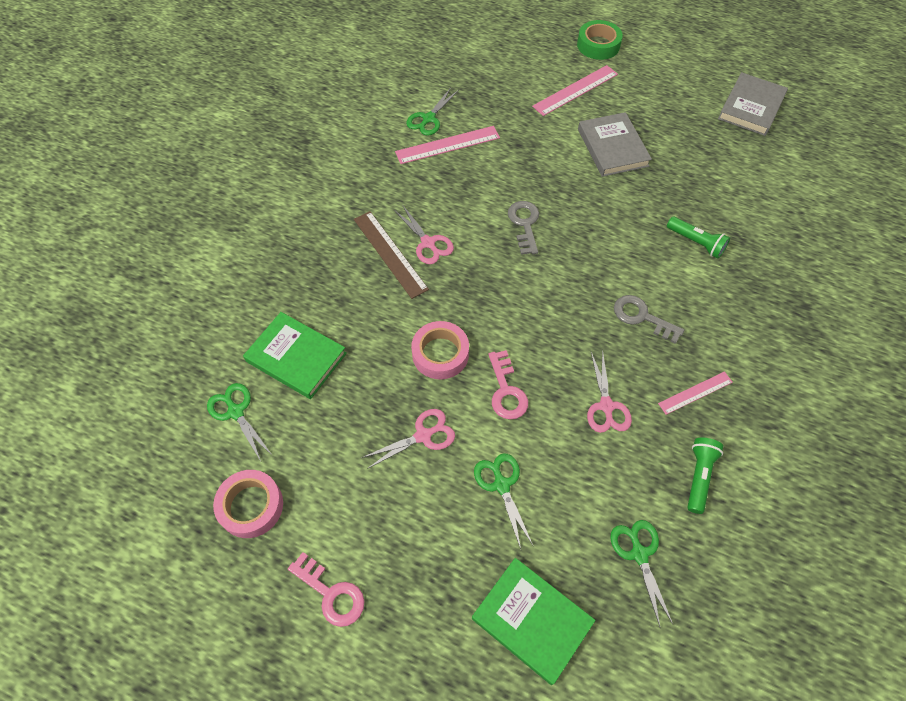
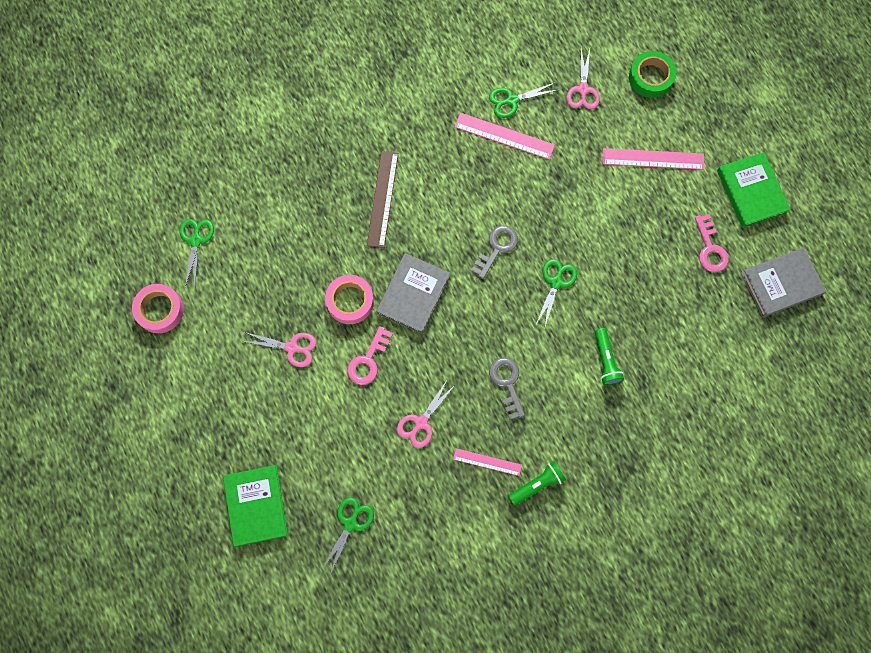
camera: 40 degrees right, 15 degrees up
green book [243,312,347,399] -> green book moved to [717,152,791,228]
pink key [288,552,365,627] -> pink key moved to [695,214,729,272]
pink scissors [394,206,454,264] -> pink scissors moved to [567,49,600,109]
green scissors [474,454,533,549] -> green scissors moved to [536,259,577,326]
green tape [577,20,623,60] -> green tape moved to [629,51,676,98]
grey book [578,112,652,177] -> grey book moved to [376,253,450,334]
green flashlight [687,438,723,514] -> green flashlight moved to [509,461,566,506]

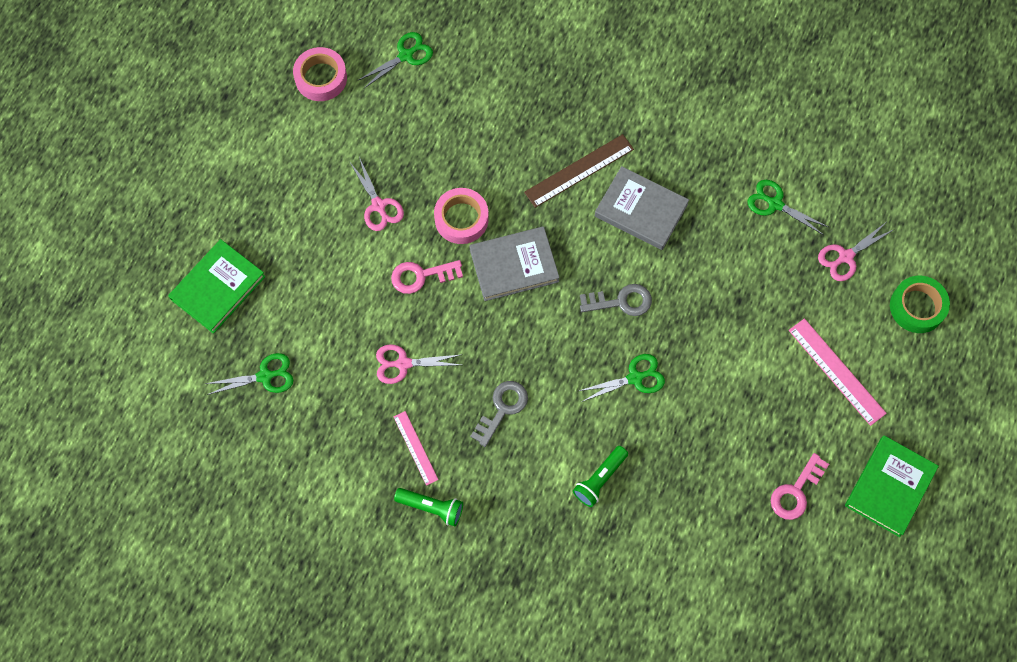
camera: 50 degrees right, 5 degrees down
pink ruler [455,113,555,160] -> none
grey book [741,247,826,318] -> grey book moved to [595,166,689,250]

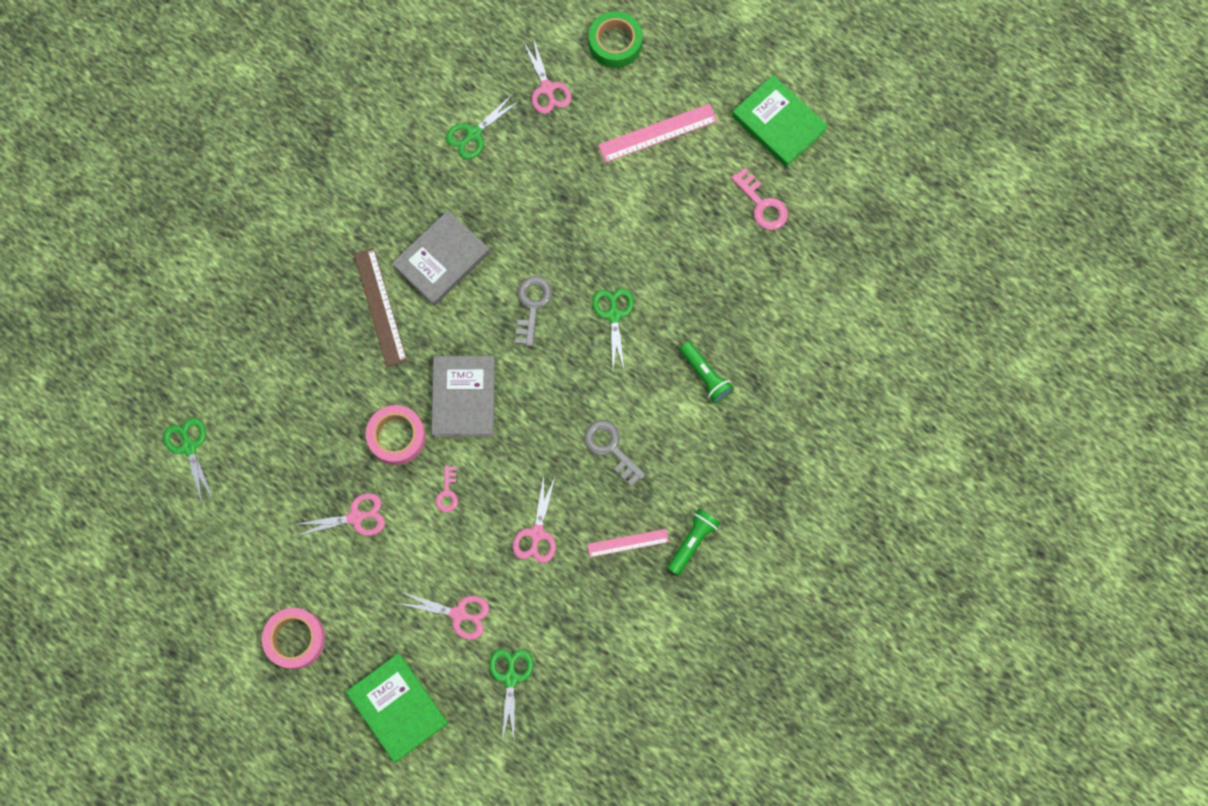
camera: 75 degrees left, 5 degrees up
pink tape [293,47,347,101] -> pink tape moved to [262,608,325,669]
pink key [391,260,463,294] -> pink key [436,466,458,512], size x0.62
none -> pink scissors [397,592,489,640]

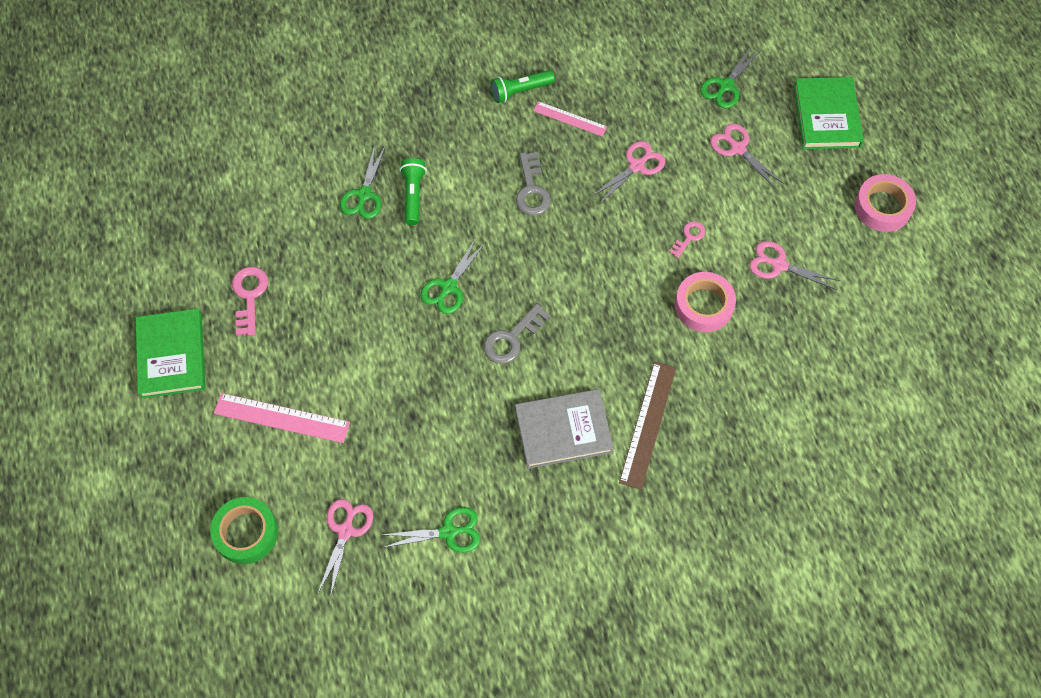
camera: 145 degrees left, 10 degrees down
green scissors [163,418,214,503] -> green scissors moved to [340,145,386,219]
grey book [431,356,495,438] -> none

